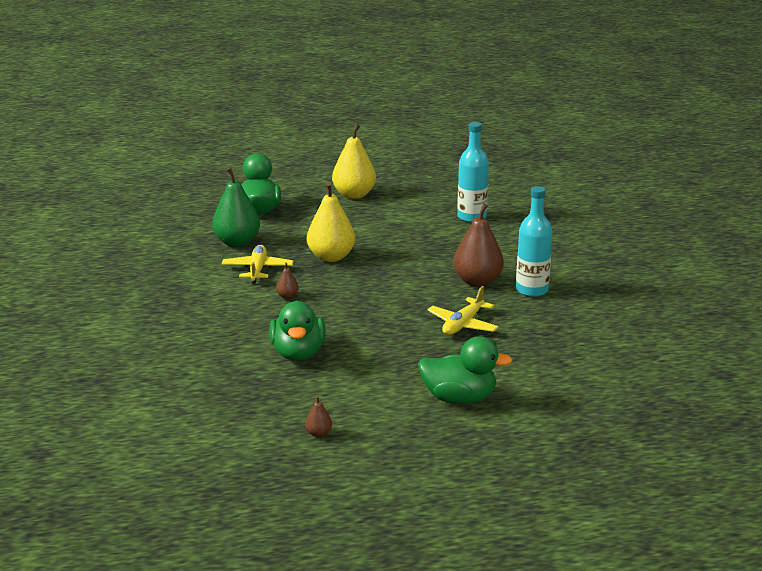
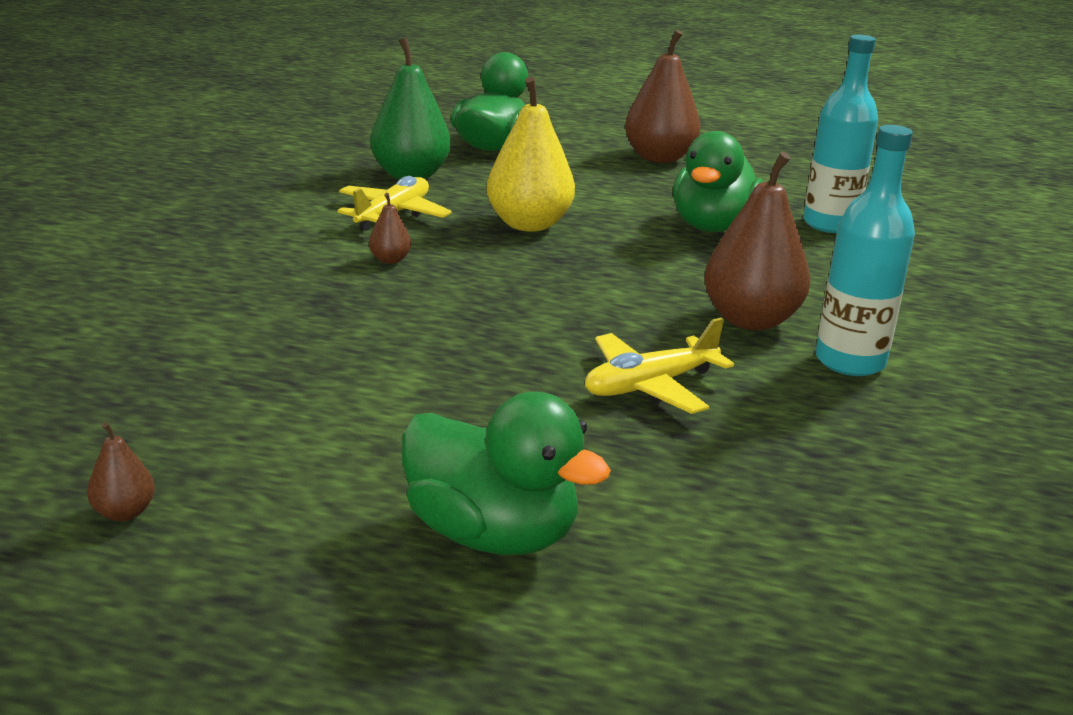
camera: 25 degrees right, 0 degrees up
green duck [269,300,326,361] -> green duck moved to [673,131,764,232]
yellow pear [332,124,376,199] -> brown pear [625,30,700,163]

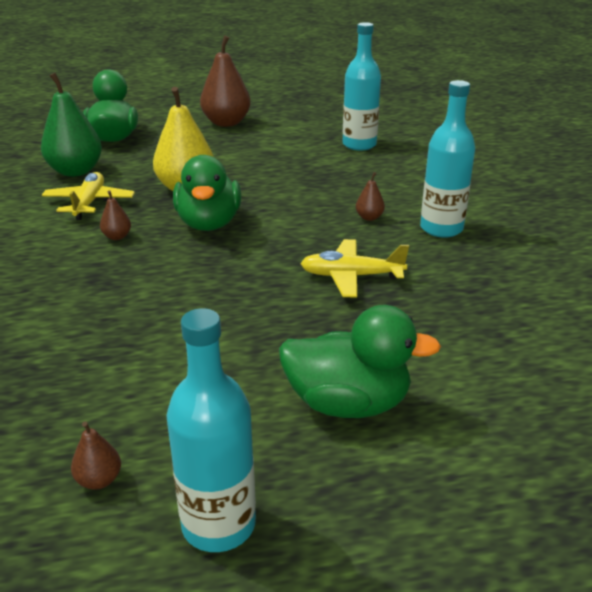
camera: 25 degrees left, 5 degrees up
yellow plane [585,317,734,414] -> yellow plane turned 60 degrees clockwise [300,239,409,298]
green duck [673,131,764,232] -> green duck moved to [173,155,241,231]
brown pear [704,152,810,330] -> brown pear [356,172,385,221], size x0.44
none -> turquoise bottle [166,308,256,552]

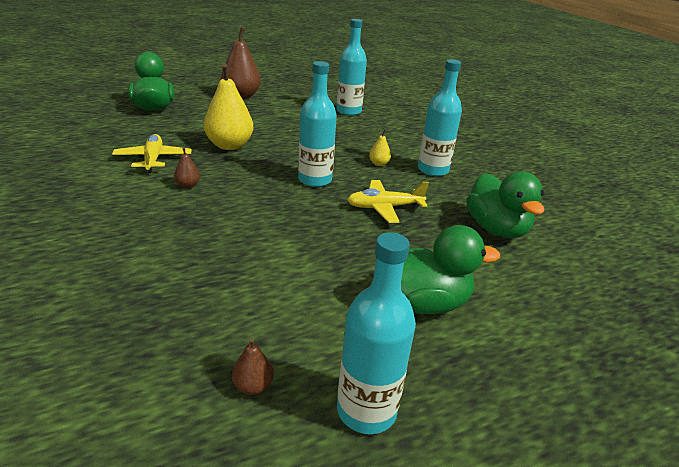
camera: 15 degrees left, 0 degrees up
green pear [41,73,102,177] -> none
green duck [173,155,241,231] -> green duck moved to [467,172,544,238]
brown pear [356,172,385,221] -> yellow pear [369,129,391,166]
none -> turquoise bottle [298,61,337,187]

